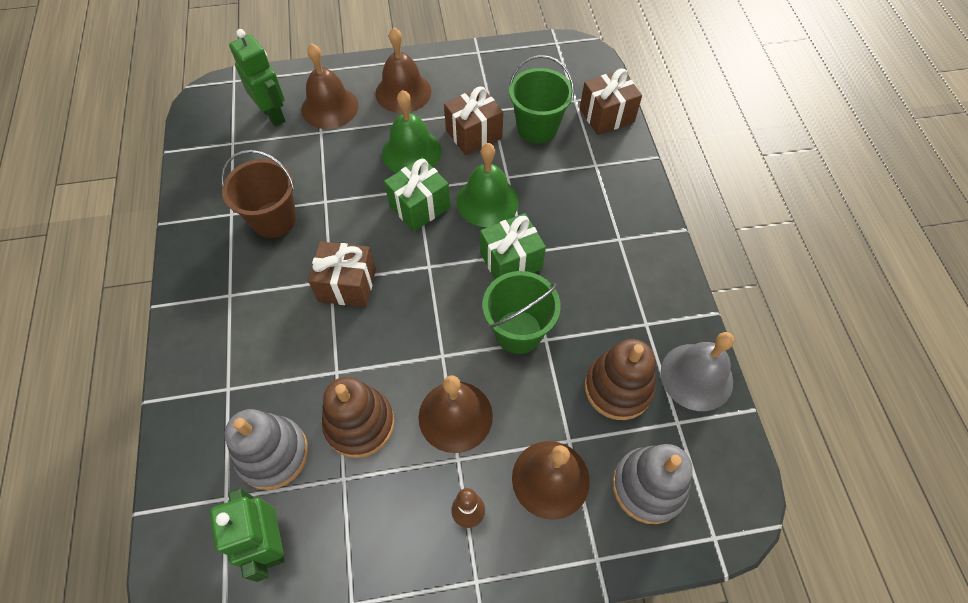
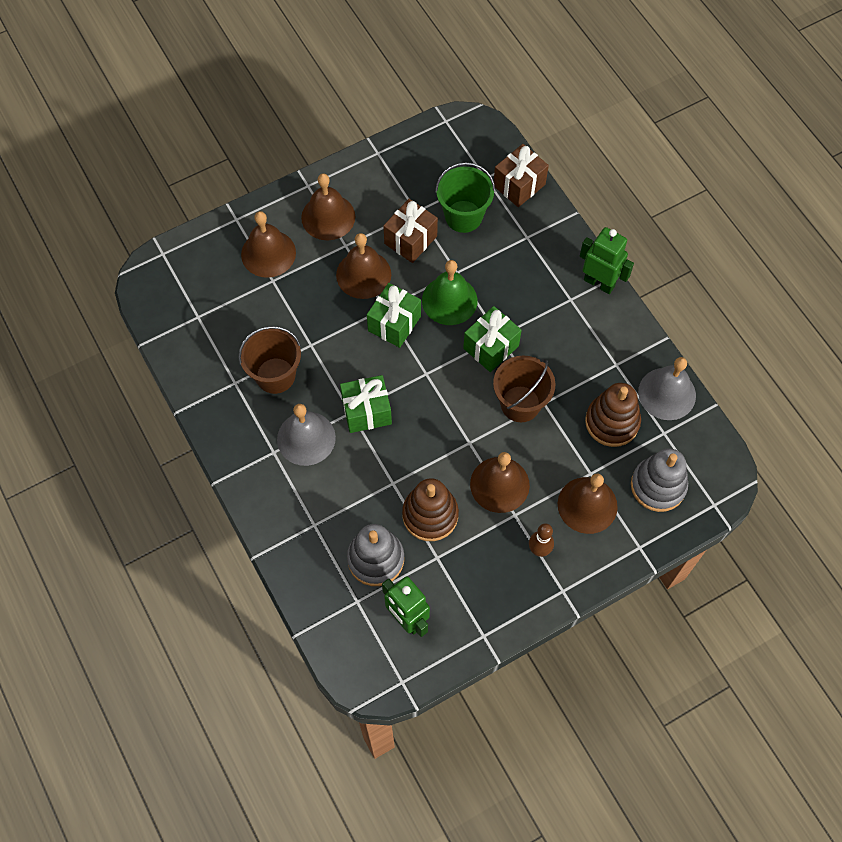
camera: 20 degrees left, 5 degrees up
green robot [229,29,285,127] -> green robot moved to [580,227,634,294]
brown gift [308,241,376,307] -> green gift [340,375,392,433]
green bell [382,90,441,173] -> brown bell [336,233,391,299]
green bucket [482,271,560,354] -> brown bucket [493,356,556,422]
none -> grey bell [277,404,336,466]

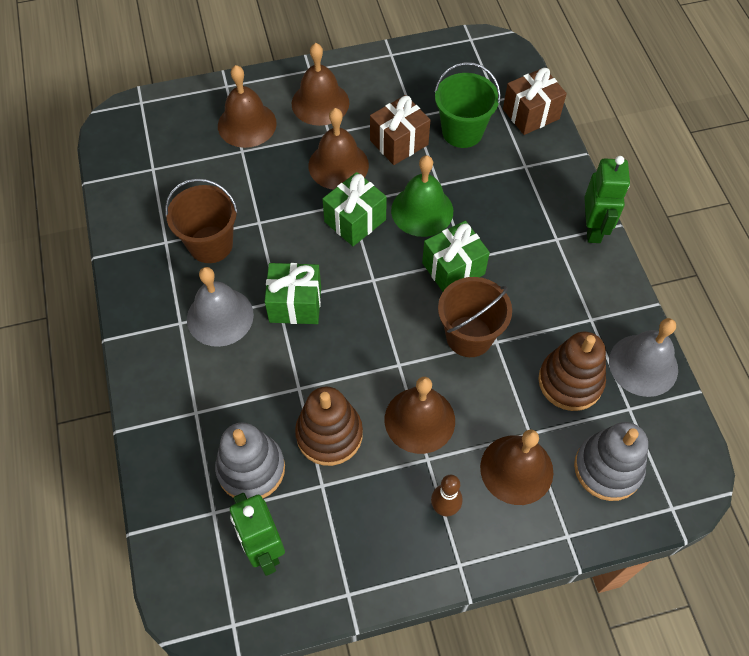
camera: 15 degrees right, 5 degrees down
green robot [580,227,634,294] -> green robot turned 45 degrees clockwise [584,156,630,243]

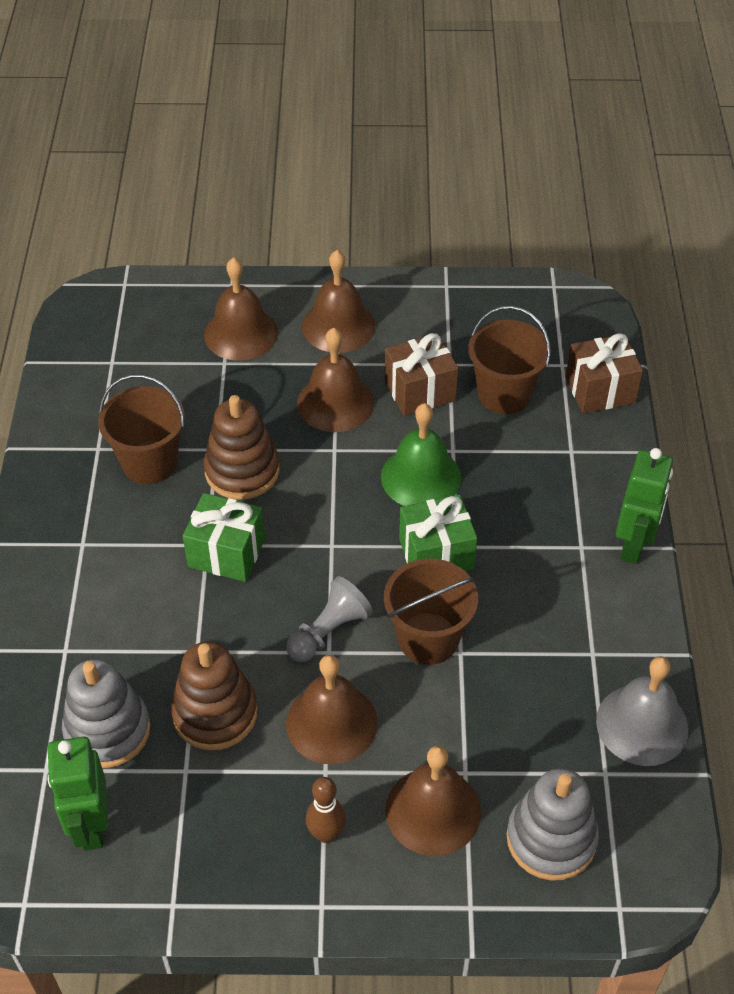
camera: 15 degrees right, 10 degrees down
grey bell [187,267,254,347] -> none
green gift [322,172,387,246] -> none
green bucket [435,62,501,148] -> brown bucket [468,306,551,414]
brown stacking toy [538,332,606,411] -> brown stacking toy moved to [204,395,280,500]
none -> grey pawn [286,576,373,662]

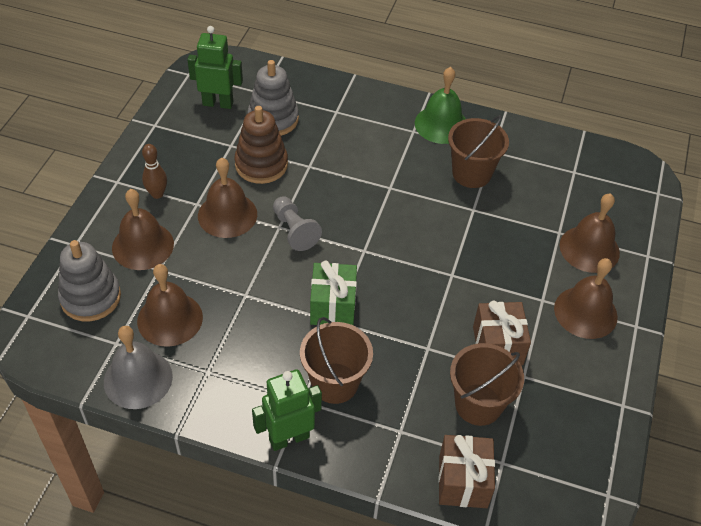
camera: 105 degrees right, 0 degrees up
green gift [183,493,265,582] -> none
brown stacking toy [204,395,280,500] -> none
brown bell [297,328,374,432] -> brown bell moved to [137,264,203,347]
green bell [381,403,461,506] -> green bell moved to [415,67,466,144]
brown bucket [384,558,478,665] -> brown bucket moved to [300,317,373,404]
green robot [616,448,673,564] -> green robot turned 120 degrees clockwise [252,369,322,451]

